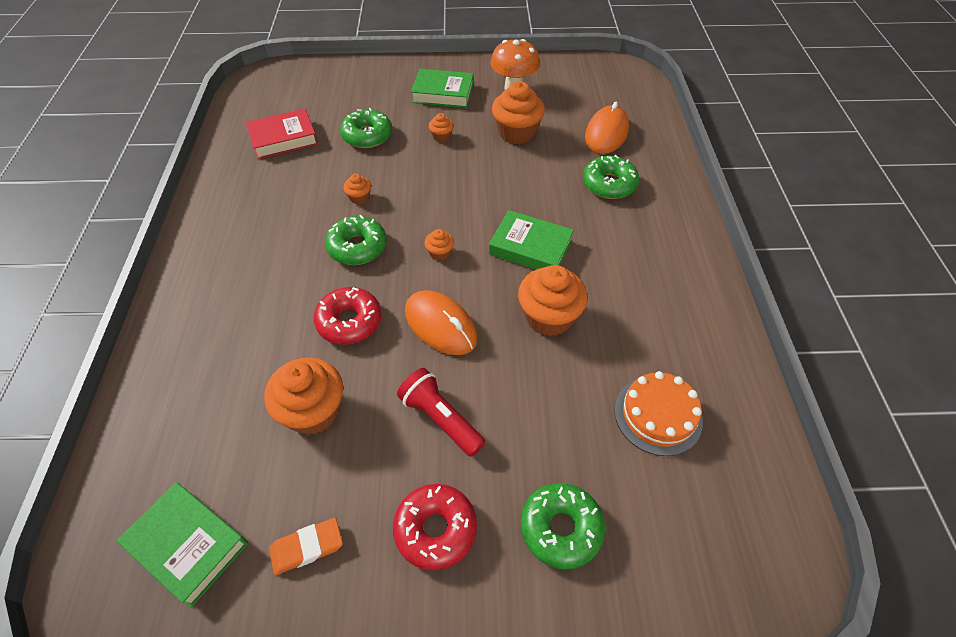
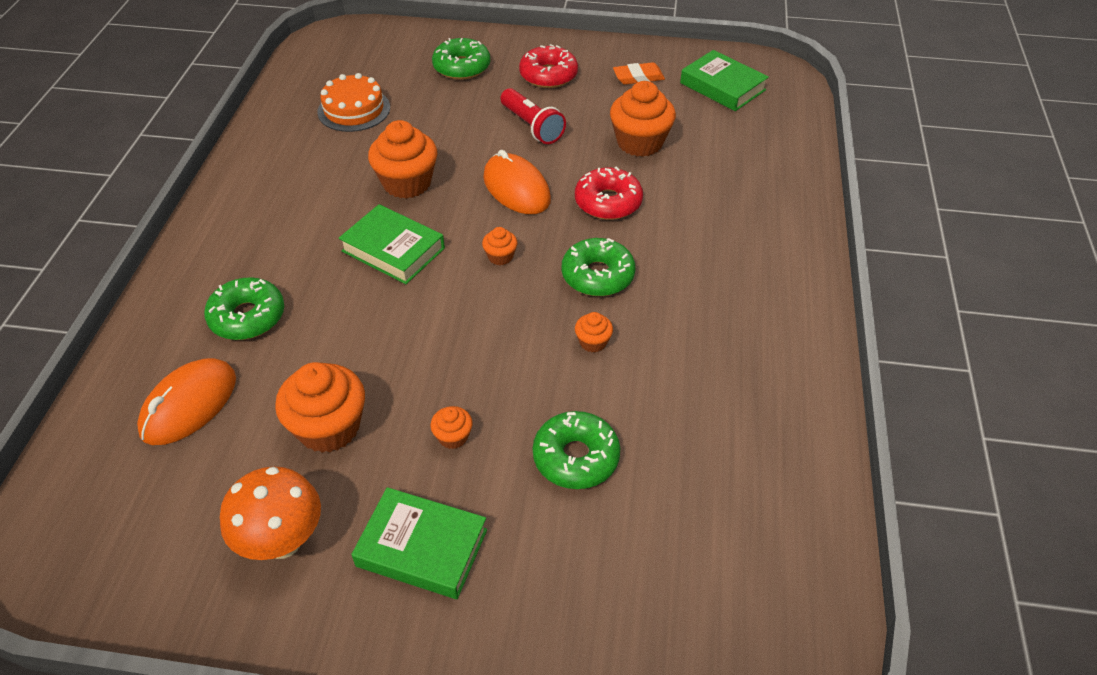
camera: 170 degrees left, 5 degrees down
red book [246,109,318,159] -> none

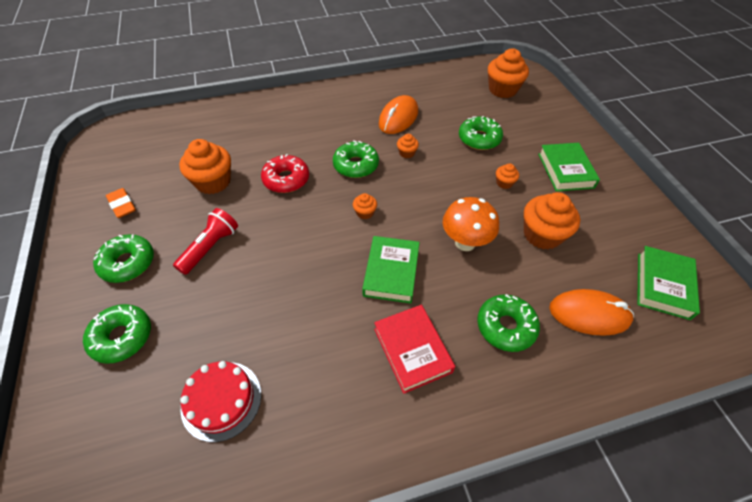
camera: 115 degrees left, 5 degrees up
orange mushroom [220,466,321,560] -> orange mushroom moved to [443,197,499,251]
orange cake [317,73,390,132] -> red cake [180,361,261,442]
orange cupcake [368,120,438,199] -> orange cupcake moved to [488,49,529,98]
orange mouse [483,150,551,214] -> orange mouse moved to [379,95,418,134]
red donut [519,44,578,88] -> green donut [93,234,154,283]
green book [680,50,769,111] -> green book moved to [637,246,700,320]
none -> red book [374,305,455,394]

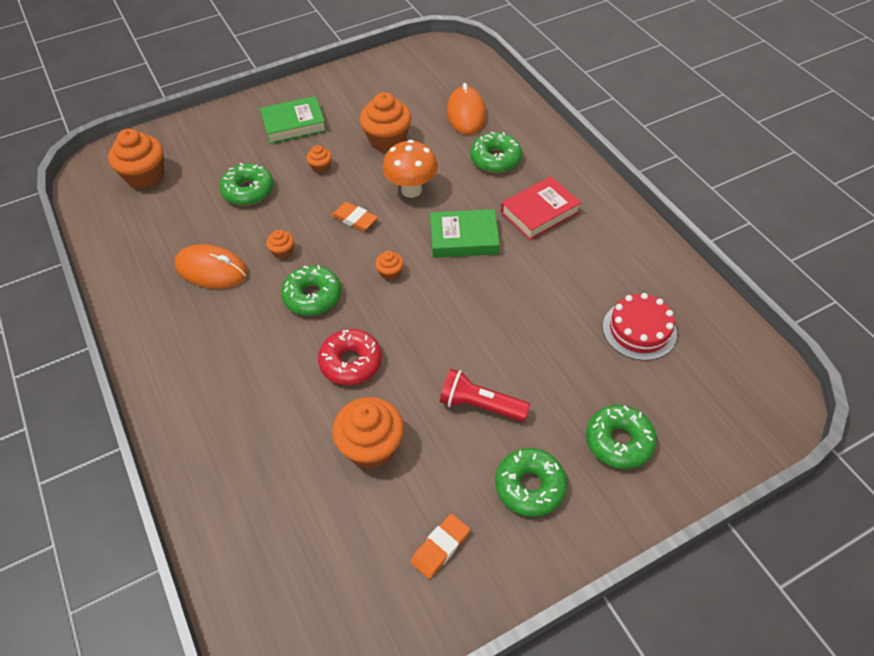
camera: 100 degrees left, 0 degrees up
green book [637,246,700,320] -> none
none -> orange eraser [331,202,378,231]

